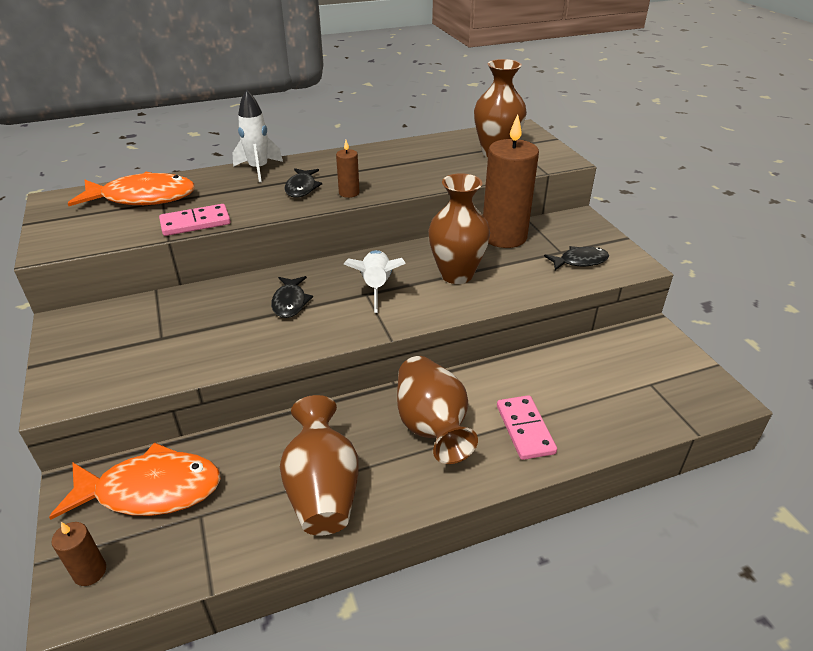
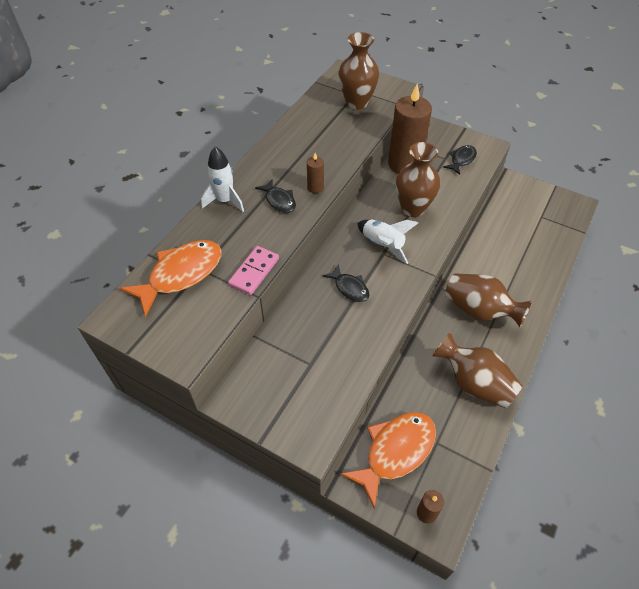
camera: 40 degrees left, 15 degrees up
pink domino [497,395,557,460] -> none

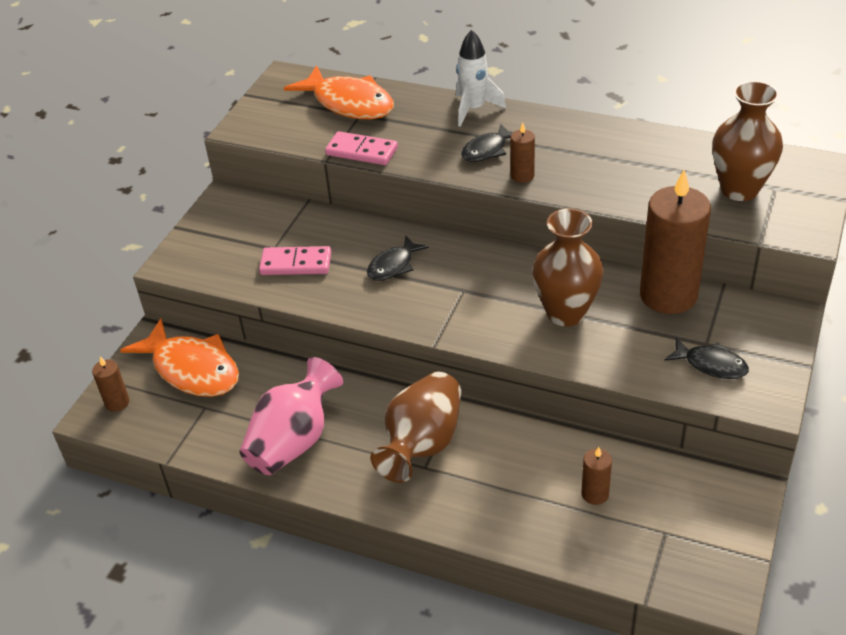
camera: 85 degrees right, 10 degrees down
white rocket [357,220,418,264] -> none
brown vase [433,332,523,408] -> pink vase [239,357,343,475]
none -> pink domino [259,246,331,275]
none -> brown candle [581,447,612,505]

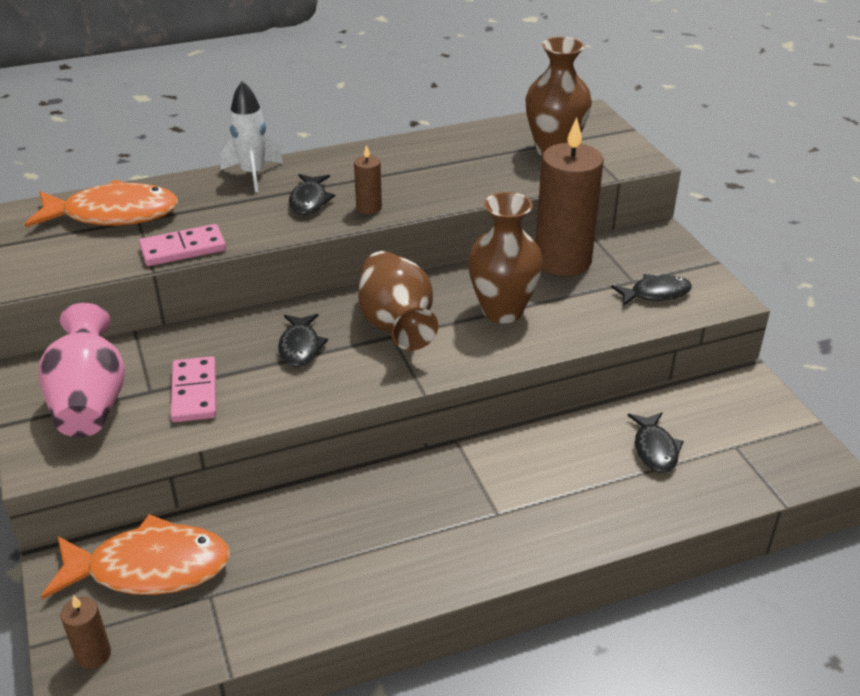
camera: 45 degrees left, 5 degrees down
pink vase [239,357,343,475] -> pink vase moved to [39,303,125,437]
pink domino [259,246,331,275] -> pink domino turned 60 degrees counterclockwise [171,356,216,422]
brown vase [371,372,461,483] -> brown vase moved to [358,251,438,351]
brown candle [581,447,612,505] -> black fish [627,412,684,473]

